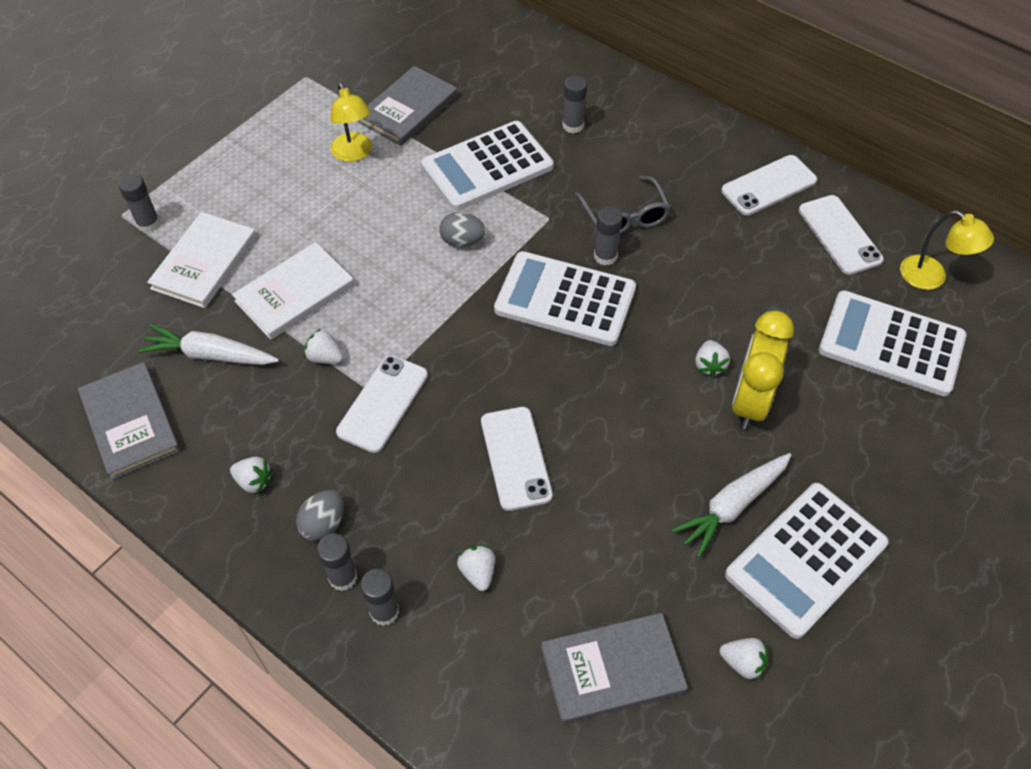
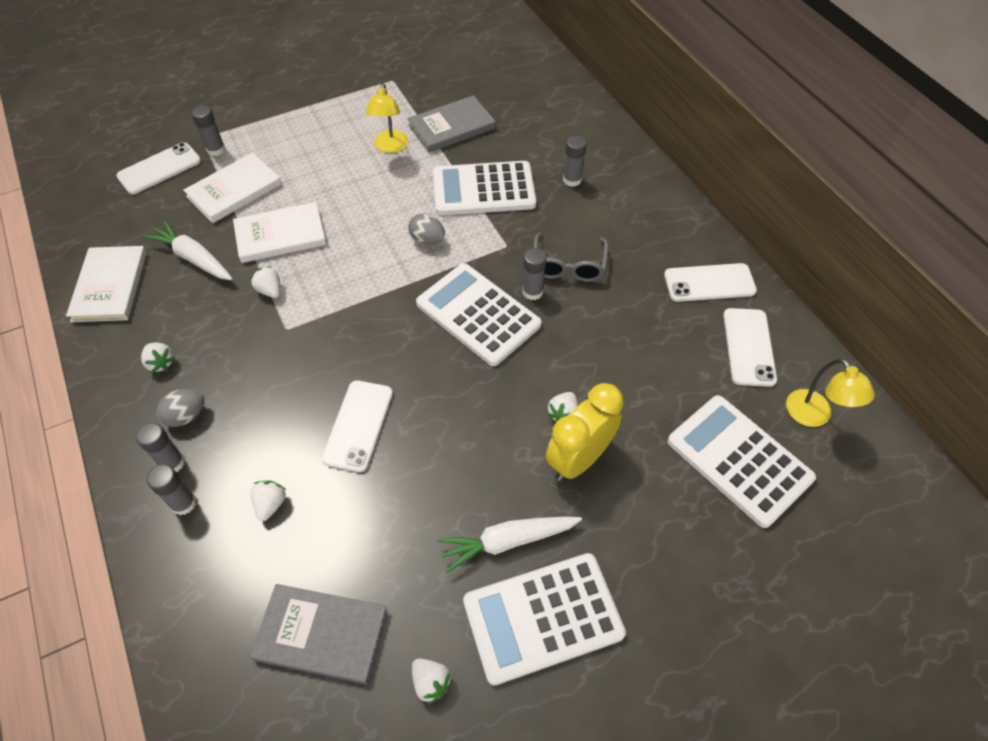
camera: 25 degrees right, 0 degrees up
grey book [78,362,181,480] -> white book [66,246,147,322]
white phone [336,355,428,453] -> white phone moved to [116,142,201,194]

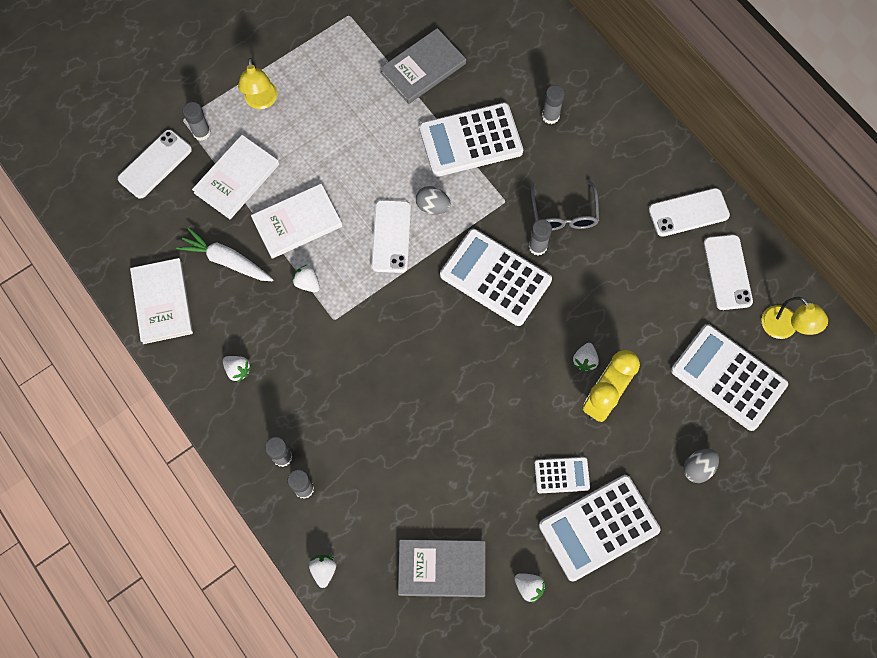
camera: 10 degrees left, 15 degrees up
grey egg [156,389,204,427] -> grey egg moved to [683,449,719,483]
white strawberry [251,481,286,521] -> white strawberry moved to [309,555,336,588]
white phone [322,380,393,472] -> white phone moved to [371,200,411,273]
yellow lamp [366,83,408,153] -> yellow lamp moved to [238,58,277,109]
white carrot [437,517,582,573] -> white calculator [535,457,590,494]

